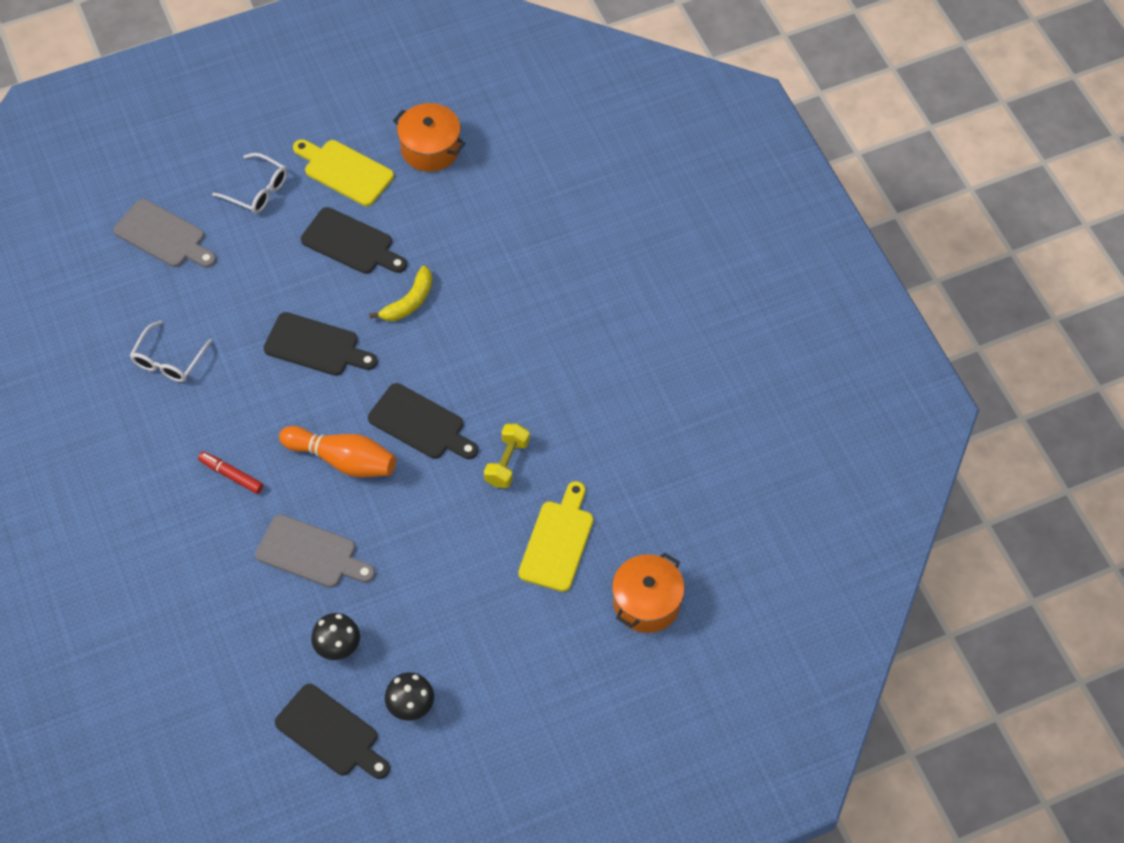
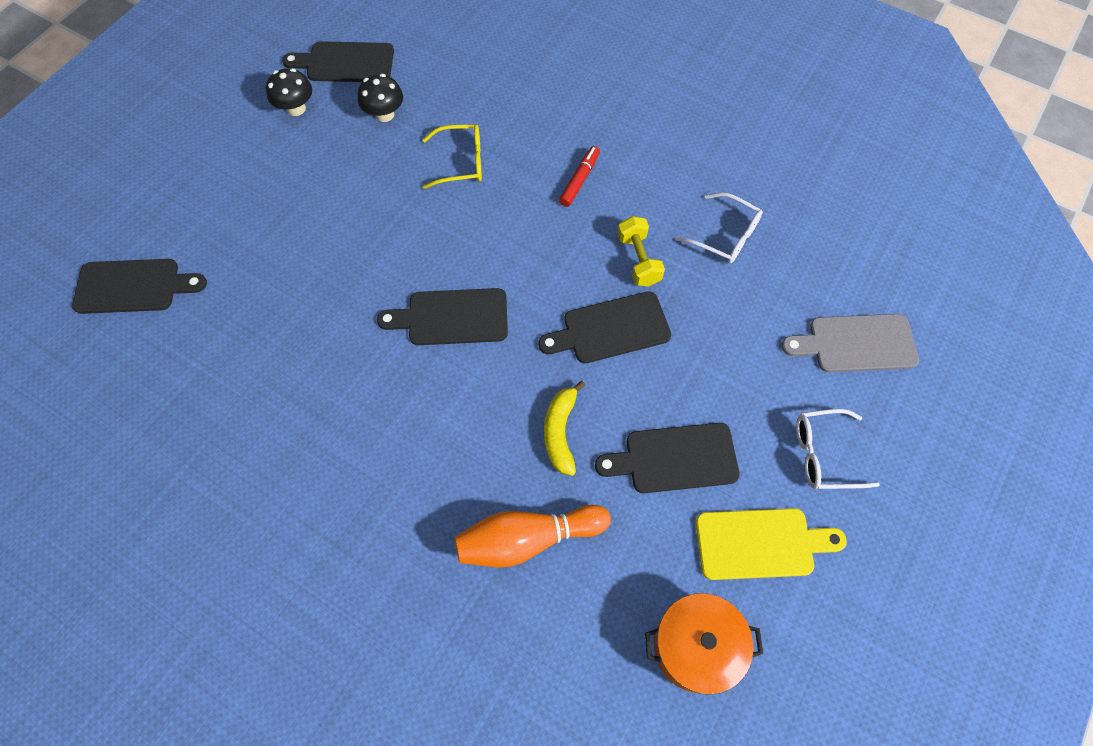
camera: 145 degrees right, 5 degrees up
white glasses [130,320,212,382] -> white glasses turned 135 degrees clockwise [676,192,763,263]
red marker [198,451,264,494] -> red marker turned 60 degrees counterclockwise [559,146,600,207]
grey cutting board [255,514,375,588] -> yellow glasses [422,125,482,189]
orange bowling pin [279,426,396,478] -> orange bowling pin moved to [454,505,611,567]
yellow dumbbell [484,424,530,488] -> yellow dumbbell moved to [617,216,665,286]
yellow cutting board [518,481,594,592] -> none
orange pot [612,552,685,633] -> black cutting board [72,259,207,314]

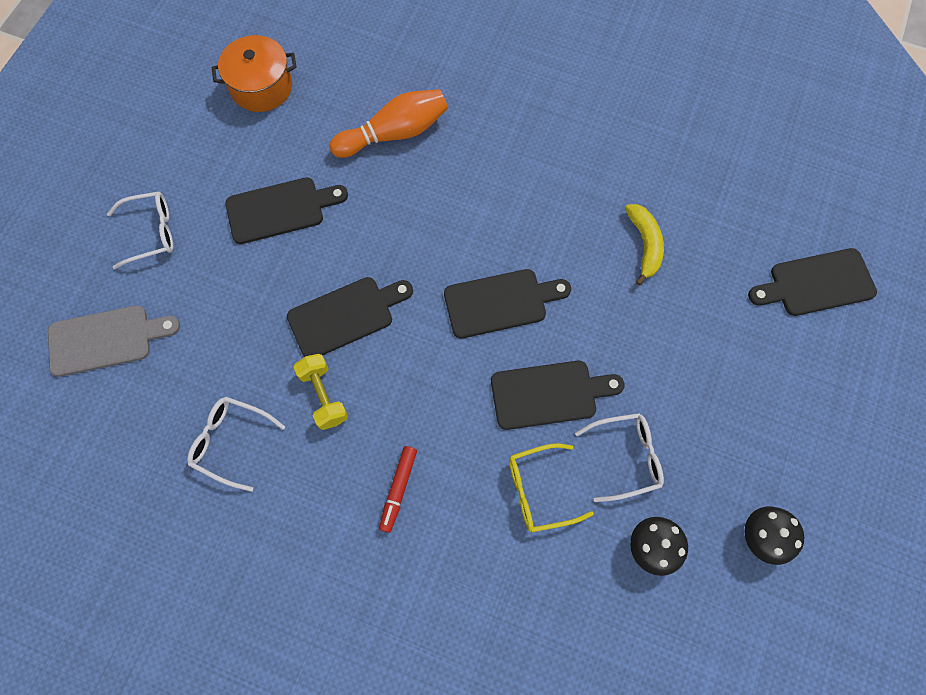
camera: 170 degrees right, 5 degrees up
black cutting board [282,41,394,82] -> black cutting board moved to [491,361,624,430]
yellow banana [544,381,585,476] -> yellow banana moved to [625,204,664,286]
yellow cutting board [696,508,847,580] -> none
none -> white glasses [575,413,664,502]

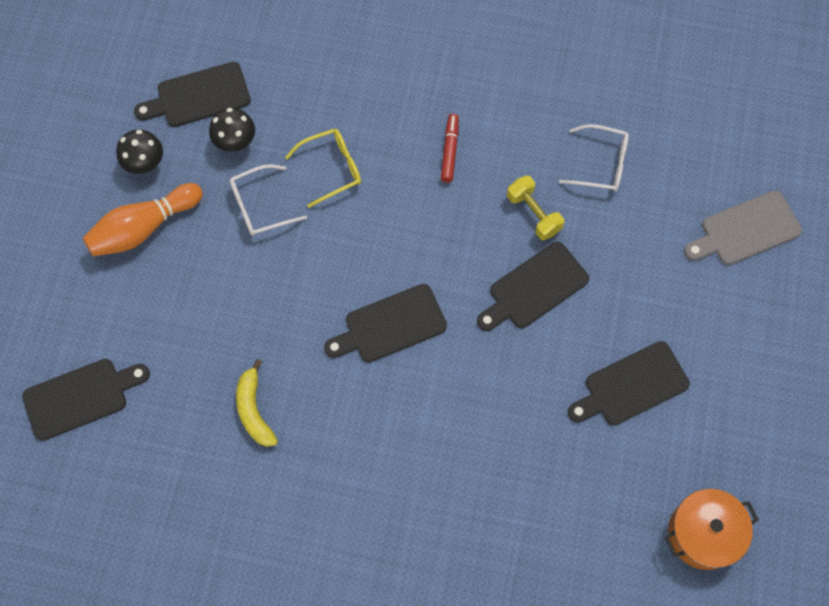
camera: 170 degrees right, 0 degrees up
white glasses [107,191,174,269] -> none
orange bowling pin [330,89,448,158] -> orange bowling pin moved to [83,183,203,256]
black cutting board [491,361,624,430] -> black cutting board moved to [134,62,251,127]

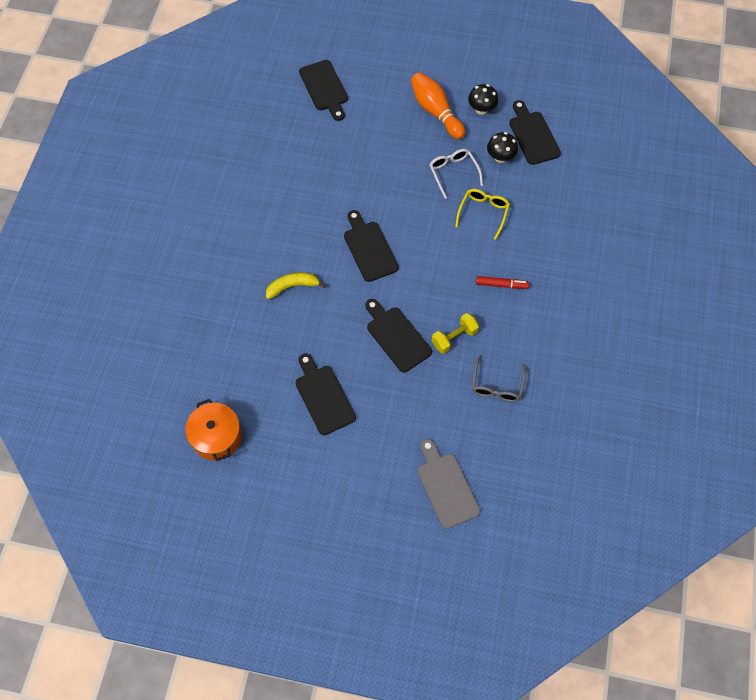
camera: 90 degrees right, 5 degrees down
yellow banana [236,359,278,447] -> yellow banana moved to [266,272,326,299]
yellow glasses [285,128,361,208] -> yellow glasses turned 135 degrees counterclockwise [455,189,510,240]
white glasses [559,124,629,191] -> grey glasses [472,355,526,402]

